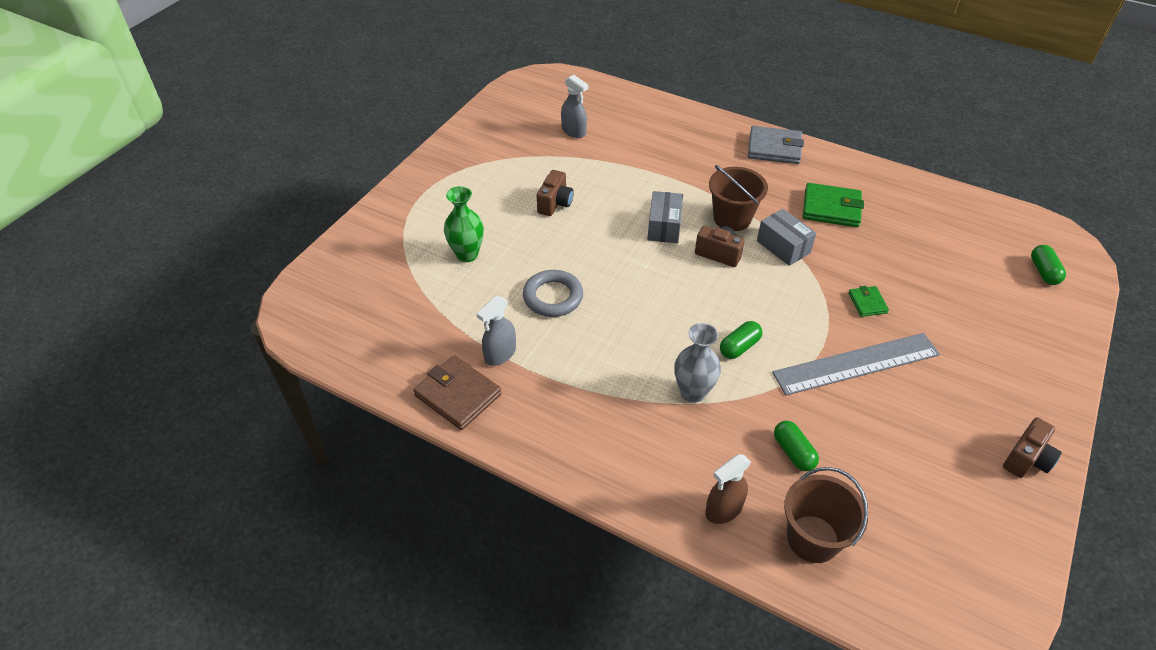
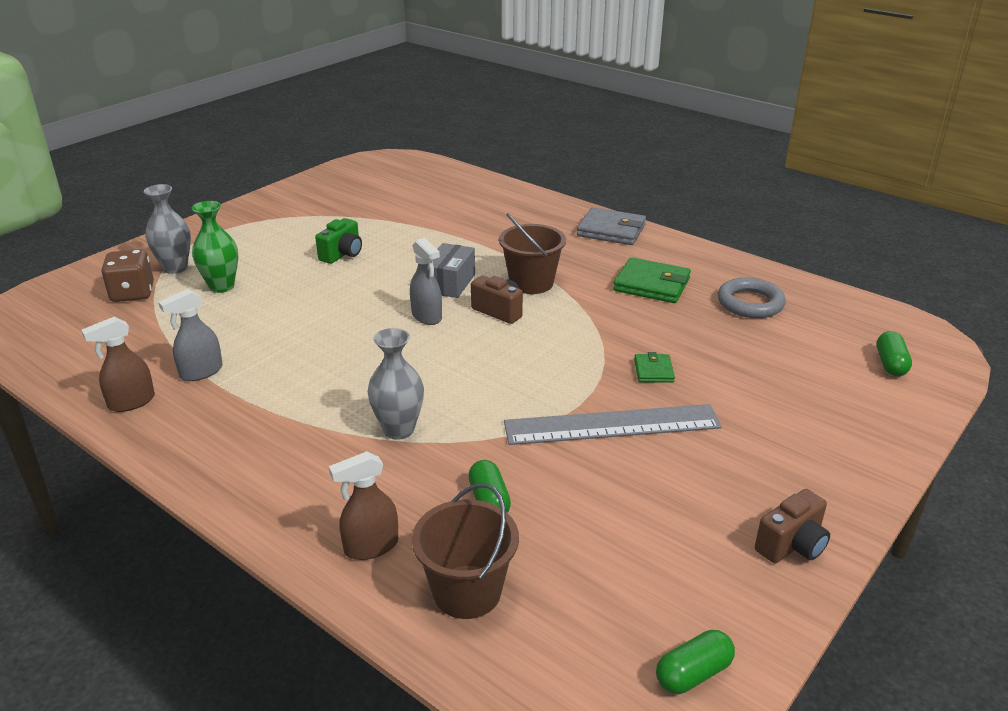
camera: 10 degrees right, 15 degrees down
brown wallet [414,355,502,430] -> brown spray bottle [81,317,155,412]
grey ring [523,270,583,317] -> grey ring moved to [718,278,786,318]
brown camera [537,170,574,216] -> green camera [315,218,362,264]
grey spray bottle [561,75,588,138] -> grey spray bottle moved to [410,238,442,325]
green capsule [720,321,762,359] -> green capsule moved to [656,630,735,694]
grey box [757,209,816,266] -> none
none -> brown dice [101,249,154,302]
none -> grey vase [144,184,191,274]

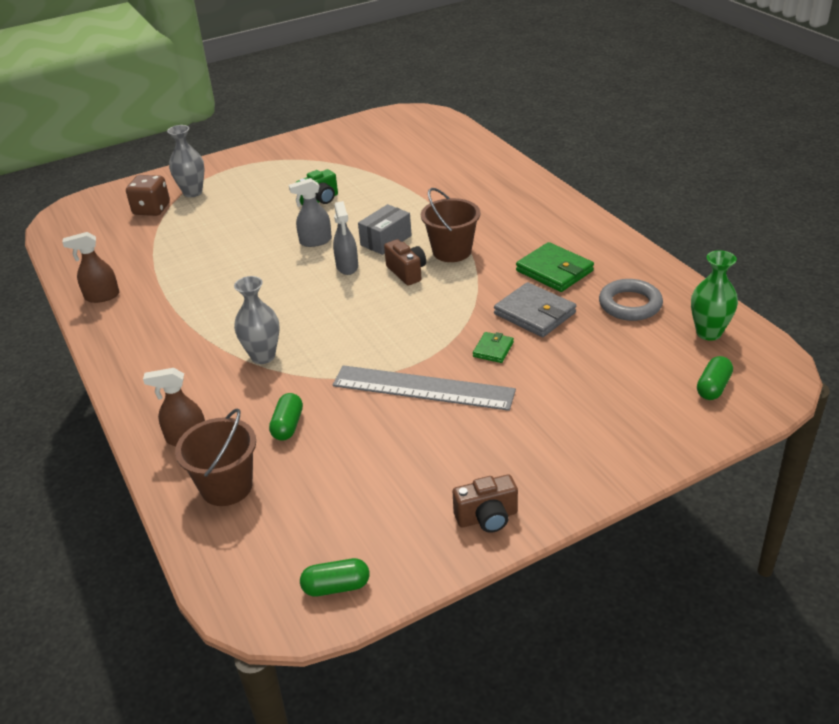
camera: 25 degrees right, 5 degrees up
grey spray bottle [158,289,223,381] -> grey spray bottle moved to [289,178,332,247]
green vase [192,201,238,293] -> green vase moved to [691,250,738,341]
grey wallet [577,207,646,245] -> grey wallet moved to [494,282,576,337]

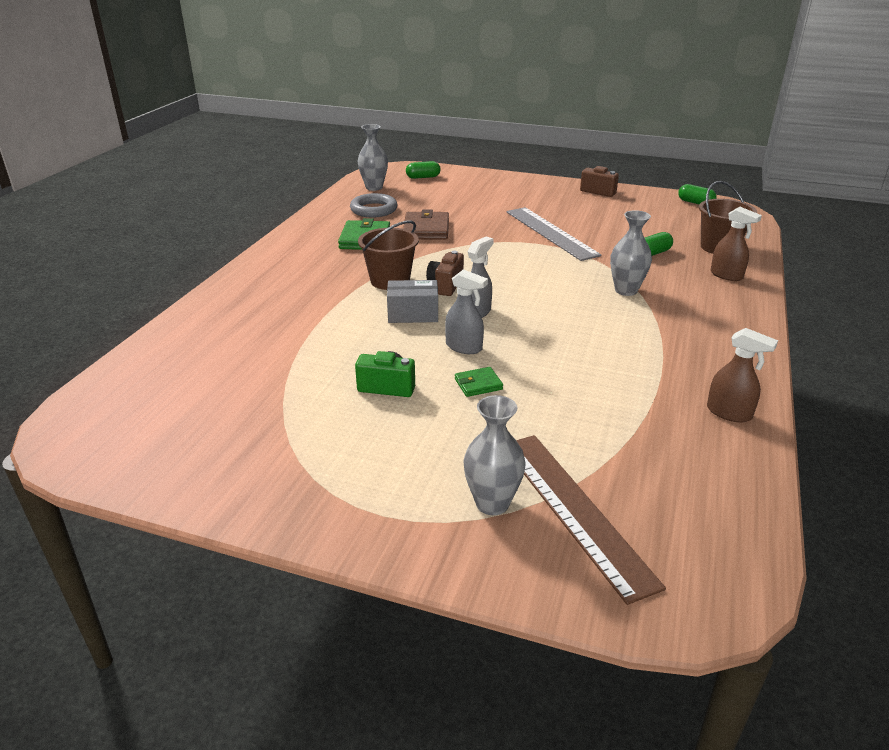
camera: 135 degrees left, 5 degrees down
brown dice [126,175,170,216] -> brown ruler [516,435,666,605]
green wallet [473,332,514,363] -> green wallet moved to [455,367,503,397]
grey wallet [494,282,576,337] -> brown wallet [403,209,449,240]
green vase [691,250,738,341] -> grey vase [358,124,388,191]

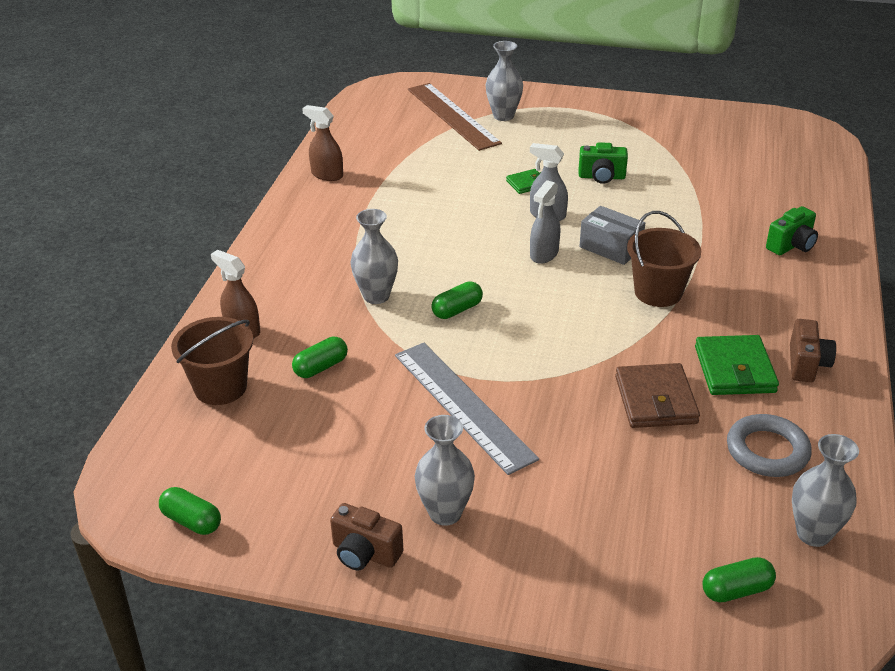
camera: 175 degrees right, 5 degrees up
grey box [387,280,438,323] -> grey box turned 45 degrees clockwise [579,206,645,265]
brown camera [426,251,464,296] -> brown camera moved to [790,319,836,382]
none -> grey vase [415,415,475,526]
none -> green capsule [431,281,483,319]
none -> green camera [766,206,818,255]

